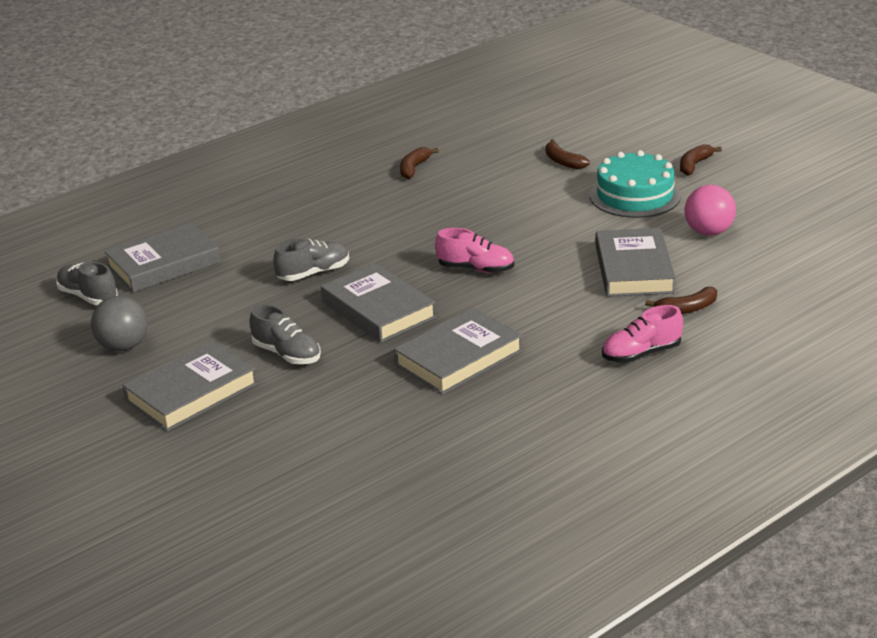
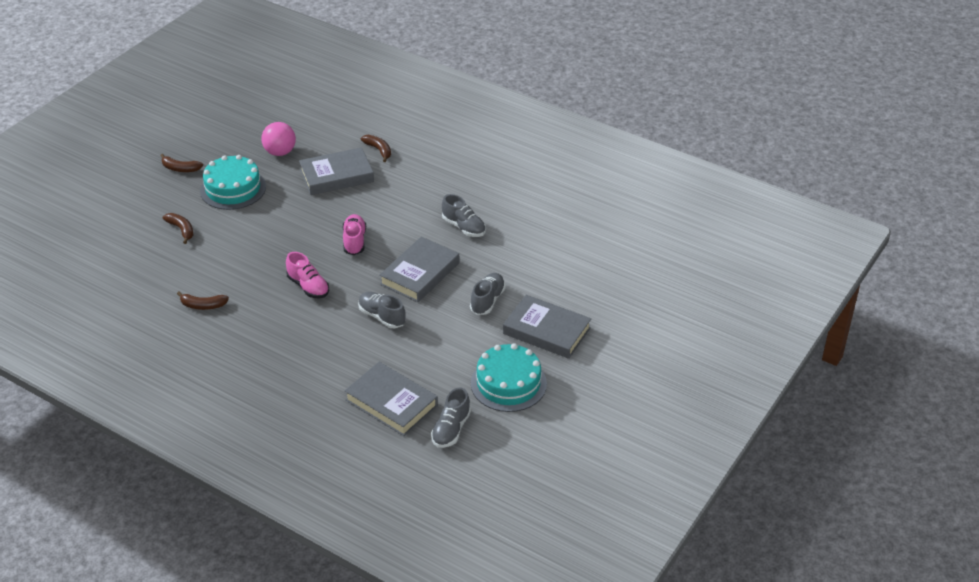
camera: 110 degrees left, 10 degrees up
grey ball [91,296,148,351] -> turquoise cake [471,343,547,412]
grey book [394,308,523,395] -> grey shoe [442,194,486,237]
brown banana [545,139,590,169] -> brown banana turned 75 degrees counterclockwise [163,213,193,244]
pink shoe [602,305,683,363] -> pink shoe moved to [286,252,329,298]

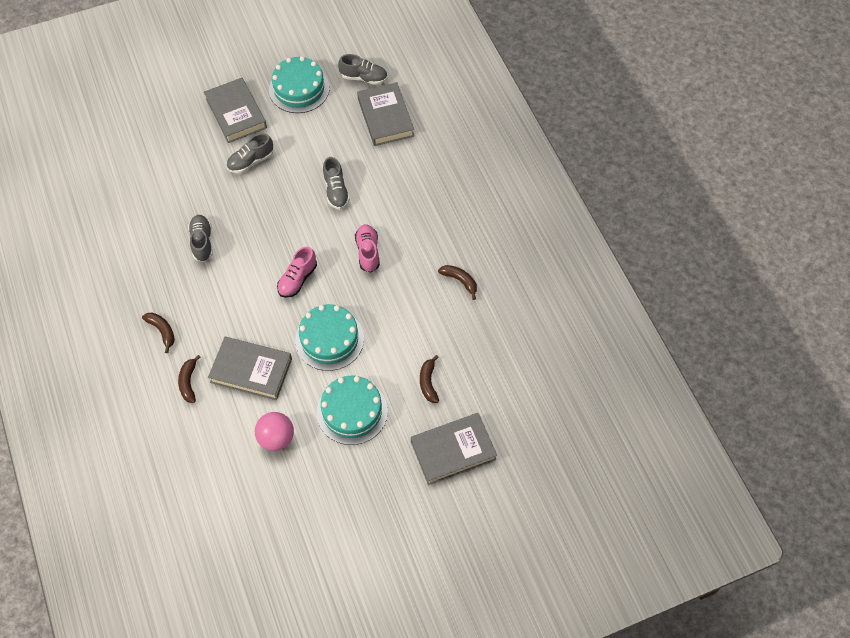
camera: 145 degrees left, 20 degrees up
brown banana [160,154,203,172] -> brown banana moved to [142,313,175,353]
grey book [379,237,460,302] -> grey book moved to [411,413,497,485]
grey shoe [431,387,471,448] -> grey shoe turned 45 degrees clockwise [338,54,388,85]
none -> turquoise cake [295,304,364,371]

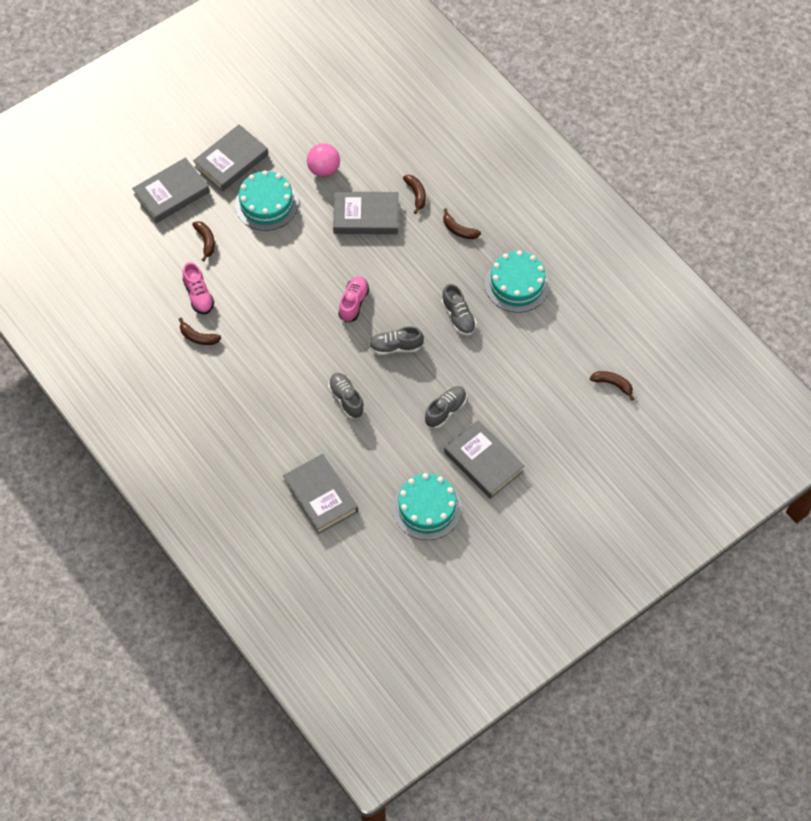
camera: 165 degrees right, 0 degrees up
turquoise cake [295,304,364,371] -> turquoise cake moved to [485,251,550,313]
grey shoe [338,54,388,85] -> grey shoe moved to [369,326,424,355]
pink shoe [355,224,380,272] -> pink shoe moved to [183,262,214,314]
none -> grey book [193,124,268,192]
none -> brown banana [590,371,634,400]

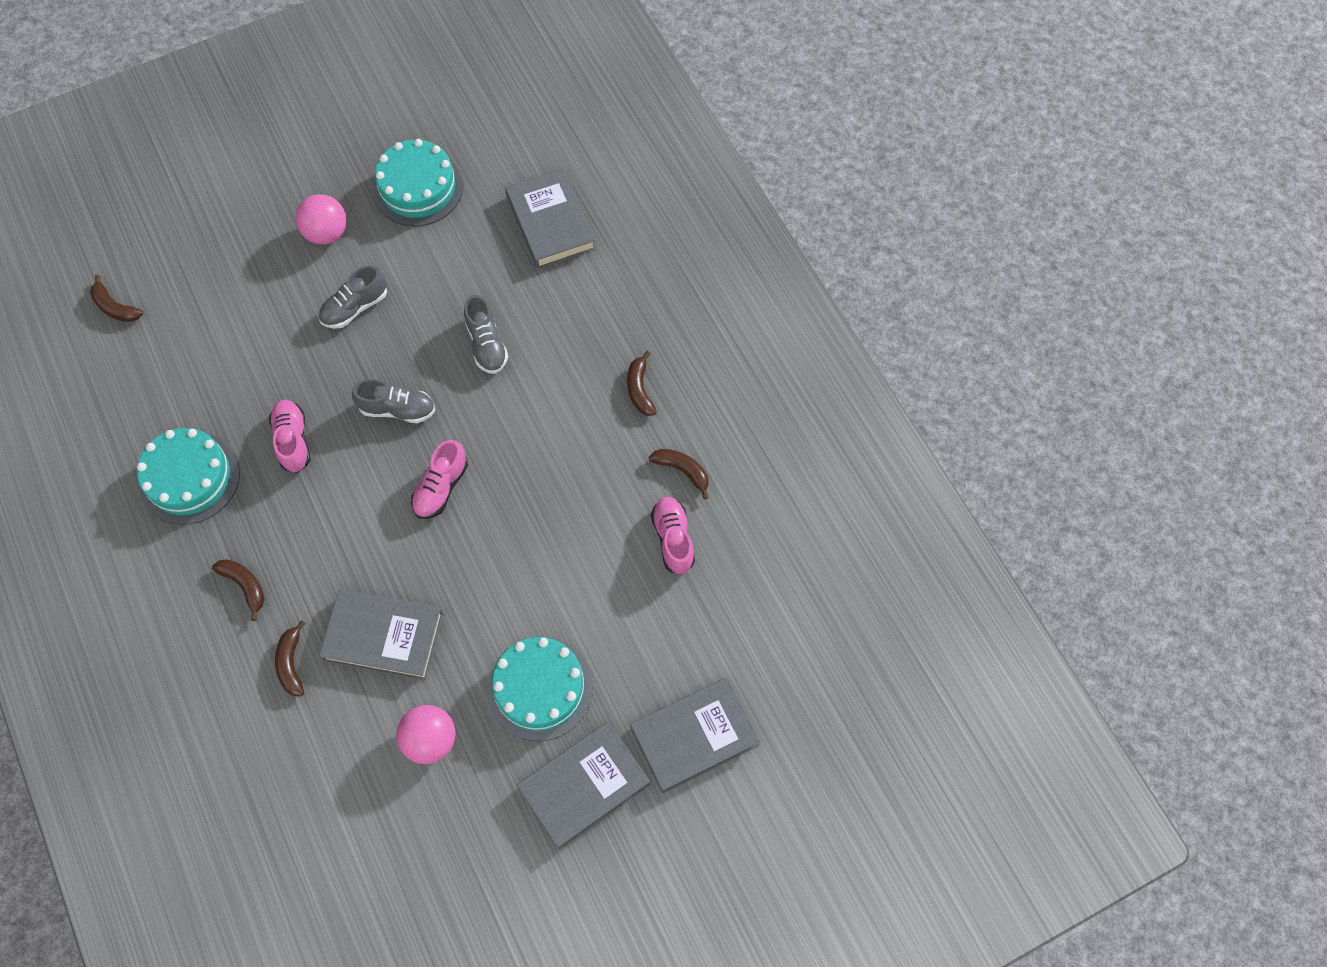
camera: 170 degrees left, 5 degrees up
brown banana [192,221,215,261] -> brown banana moved to [627,351,657,416]
grey shoe [442,284,477,335] -> pink shoe [269,400,310,473]
grey book [444,420,524,499] -> pink ball [296,194,347,245]

